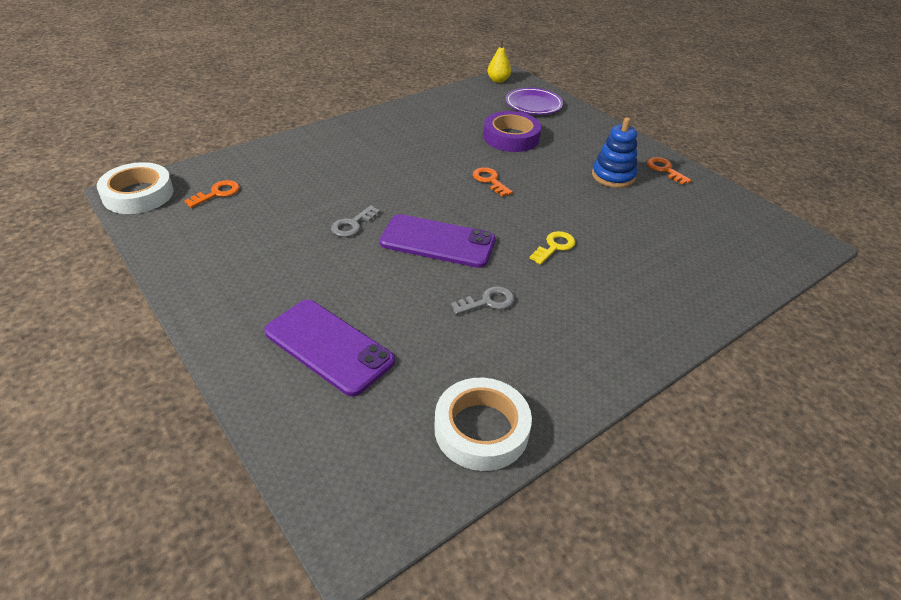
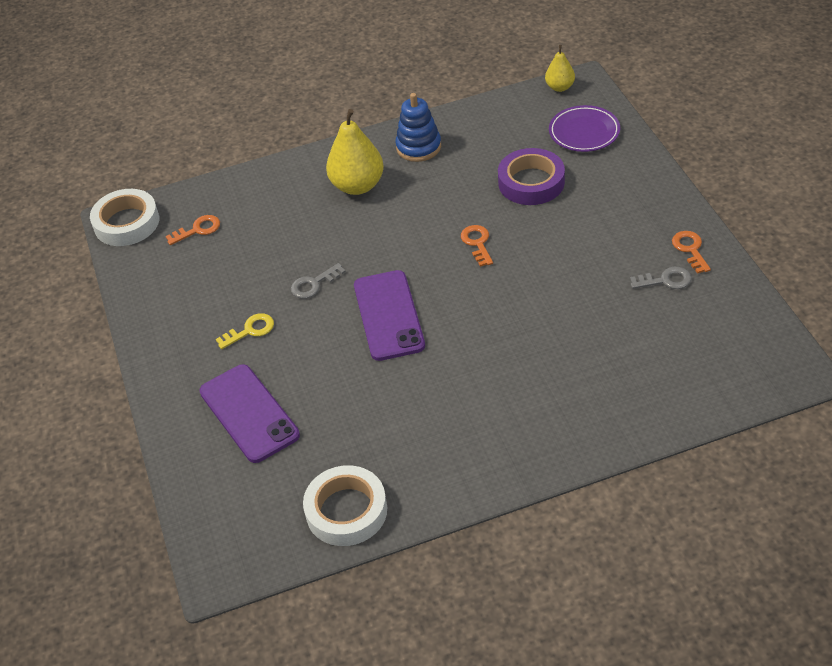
camera: 25 degrees right, 5 degrees up
purple phone [380,214,496,268] -> purple phone turned 45 degrees clockwise [354,270,425,361]
grey key [451,286,515,315] -> grey key moved to [630,267,692,289]
yellow key [530,231,576,265] -> yellow key moved to [216,313,274,349]
blue stacking toy [592,117,637,188] -> blue stacking toy moved to [395,93,441,162]
none -> yellow pear [326,109,384,195]

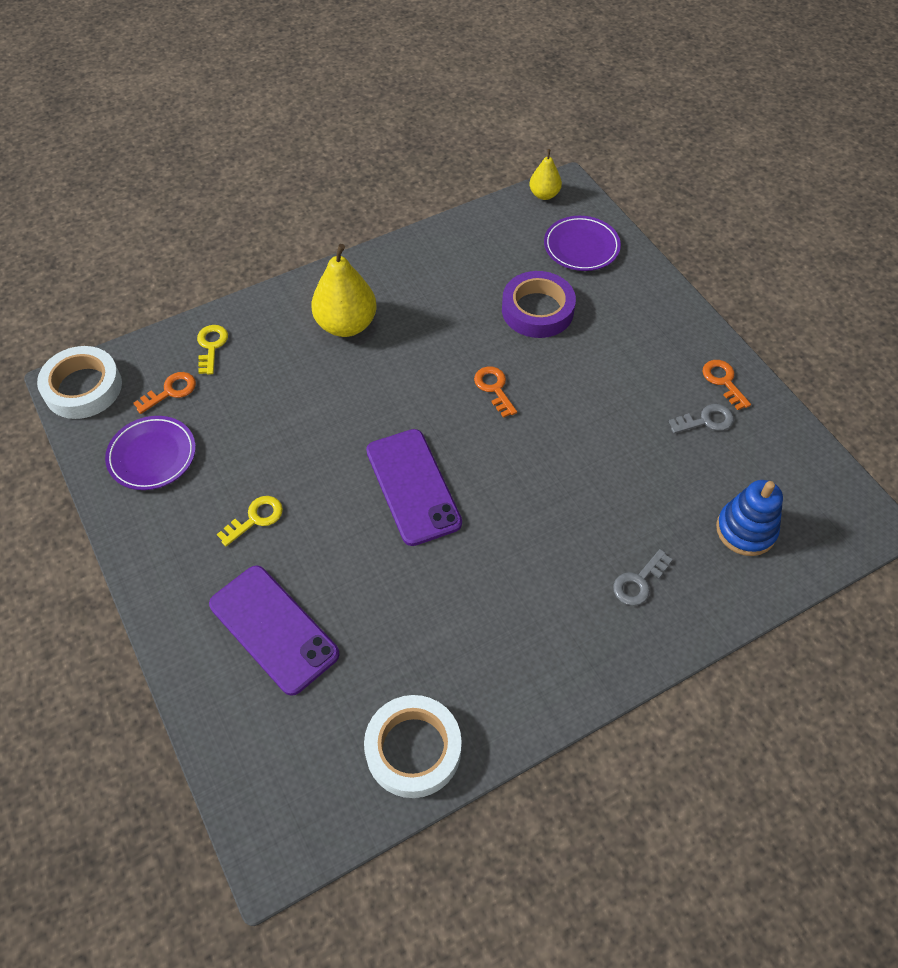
camera: 15 degrees left, 10 degrees up
grey key [291,263,346,299] -> grey key moved to [613,549,673,606]
blue stacking toy [395,93,441,162] -> blue stacking toy moved to [716,480,783,556]
none -> purple plate [105,416,196,490]
none -> yellow key [197,325,228,375]

